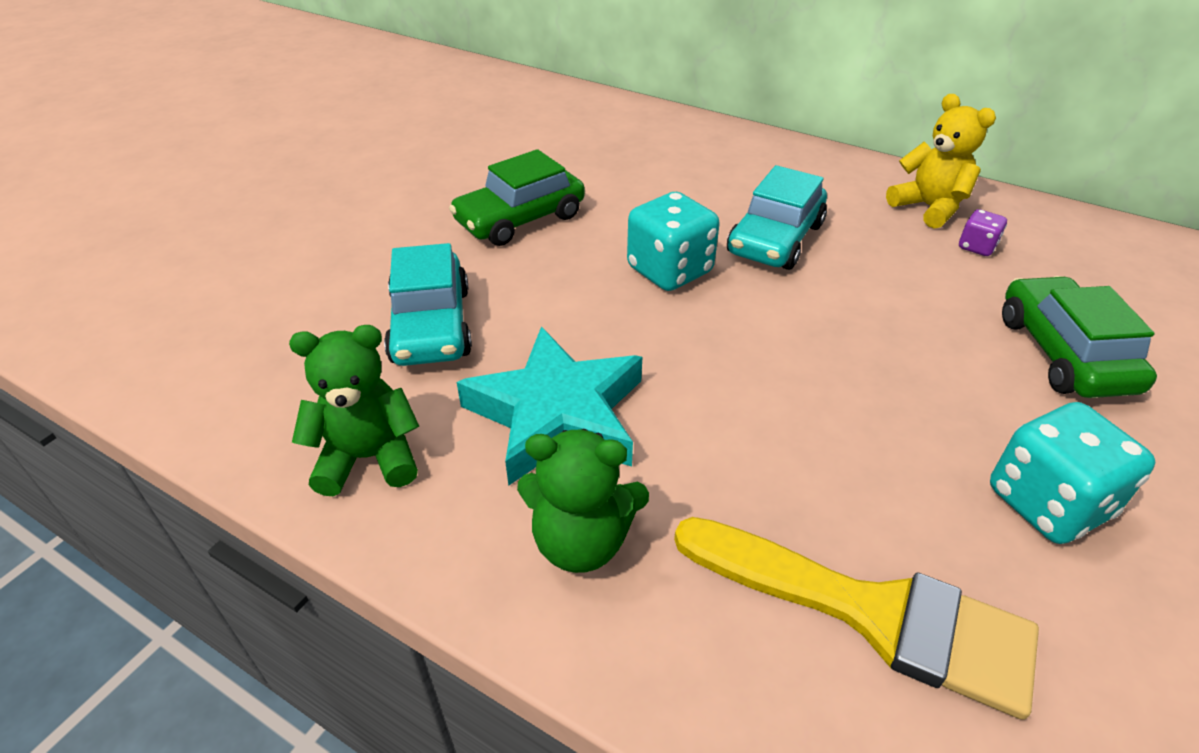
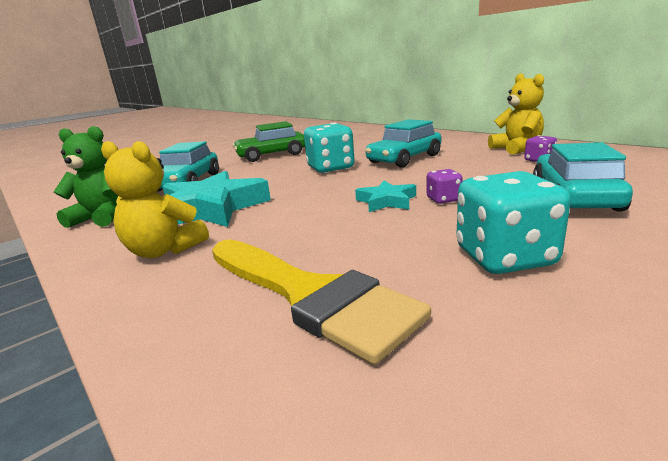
camera: 20 degrees right, 20 degrees down
green teddy bear [517,429,649,573] -> yellow teddy bear [101,141,209,258]
green car [1002,276,1157,398] -> turquoise car [533,142,633,211]
none -> turquoise star [355,181,416,212]
none -> purple dice [427,169,463,204]

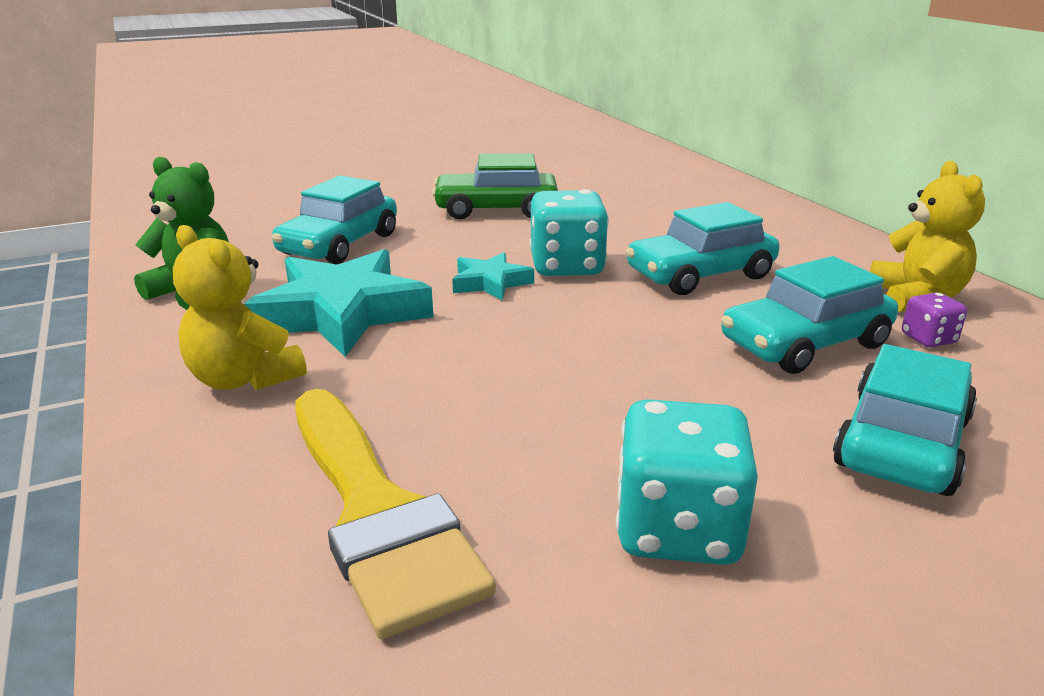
camera: 15 degrees right, 5 degrees up
turquoise star [355,181,416,212] -> turquoise star moved to [452,252,534,300]
purple dice [427,169,463,204] -> none
none -> turquoise car [721,256,898,374]

